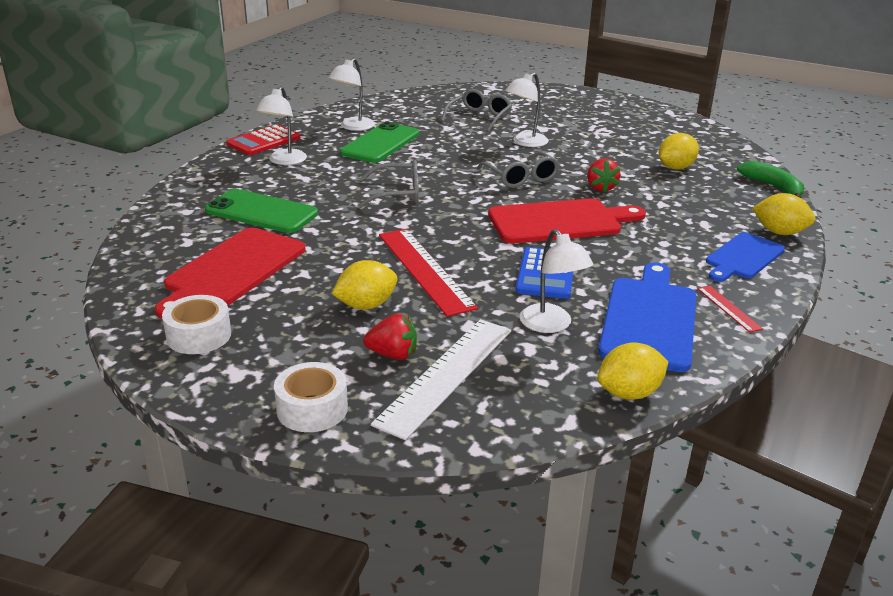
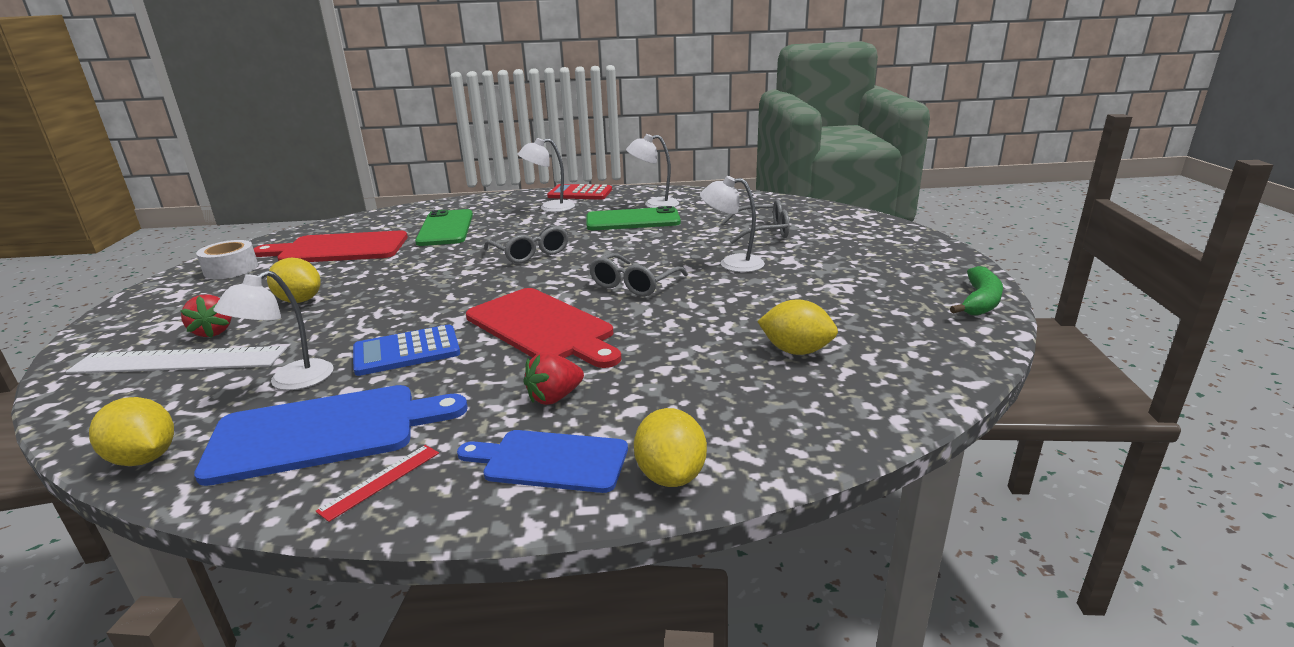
camera: 60 degrees right, 5 degrees down
white tape [274,362,348,432] -> none
red ruler [379,229,478,317] -> none
red strawberry [587,158,620,193] -> red strawberry moved to [523,352,584,405]
green banana [737,161,804,198] -> green banana moved to [950,266,1003,316]

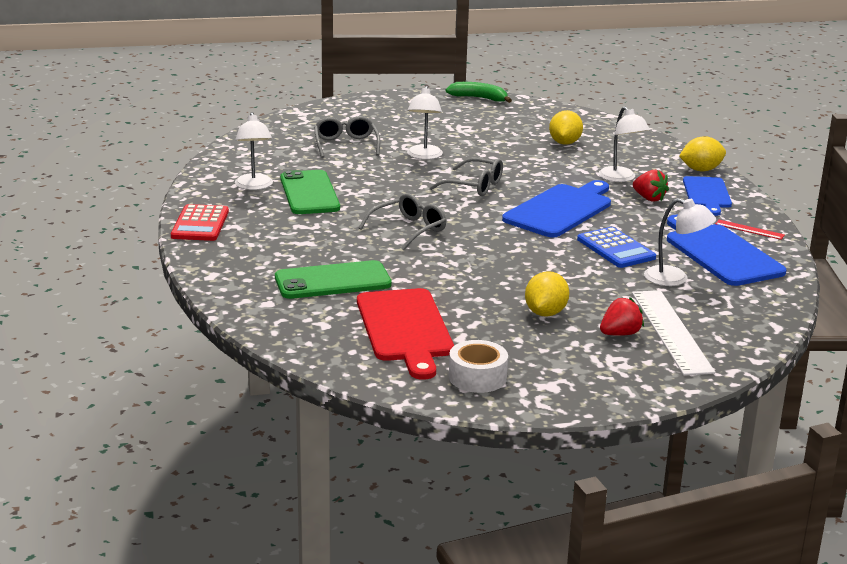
camera: 100 degrees left, 0 degrees up
yellow lemon [89,397,174,466] -> none
red cutting board [466,288,621,368] -> blue cutting board [502,180,611,238]
white lamp [518,138,575,212] -> white lamp moved to [598,106,650,182]

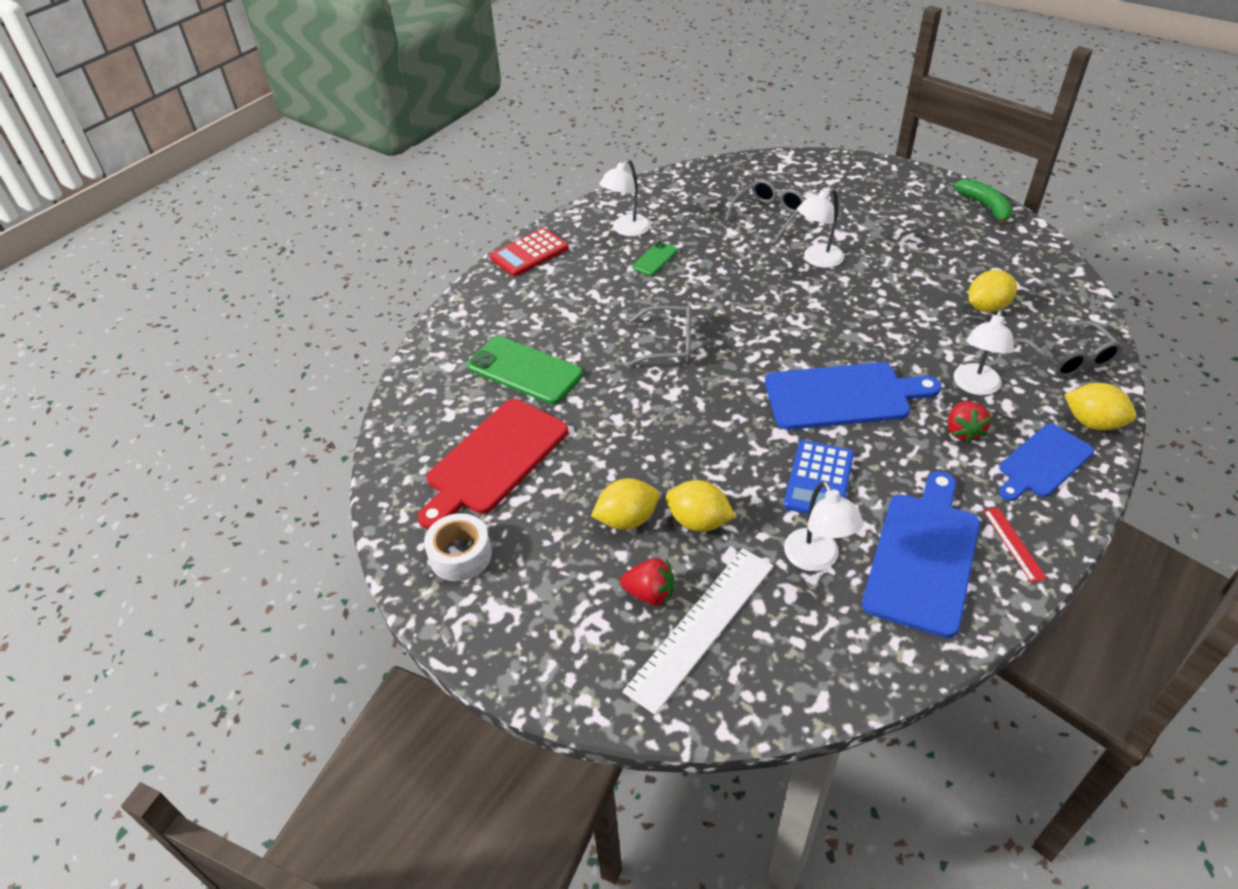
camera: 50 degrees right, 20 degrees up
green phone [280,170,340,214] -> green phone [632,242,678,276], size x0.52
grey glasses [429,158,503,196] -> grey glasses moved to [1014,321,1123,378]
none -> yellow lemon [666,480,736,532]

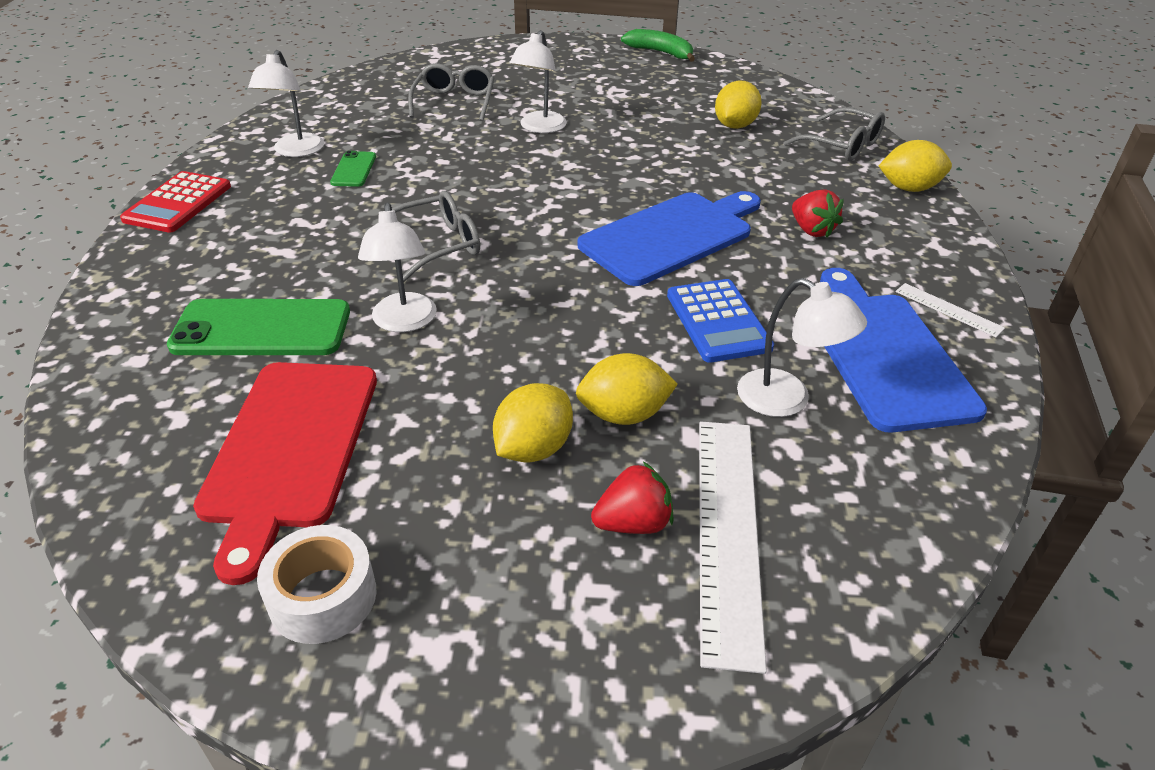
camera: 35 degrees left, 5 degrees down
white lamp [954,309,1014,395] -> white lamp moved to [358,202,437,332]
red ruler [983,507,1047,583] -> white ruler [895,283,1005,337]
blue cutting board [999,424,1094,501] -> none

